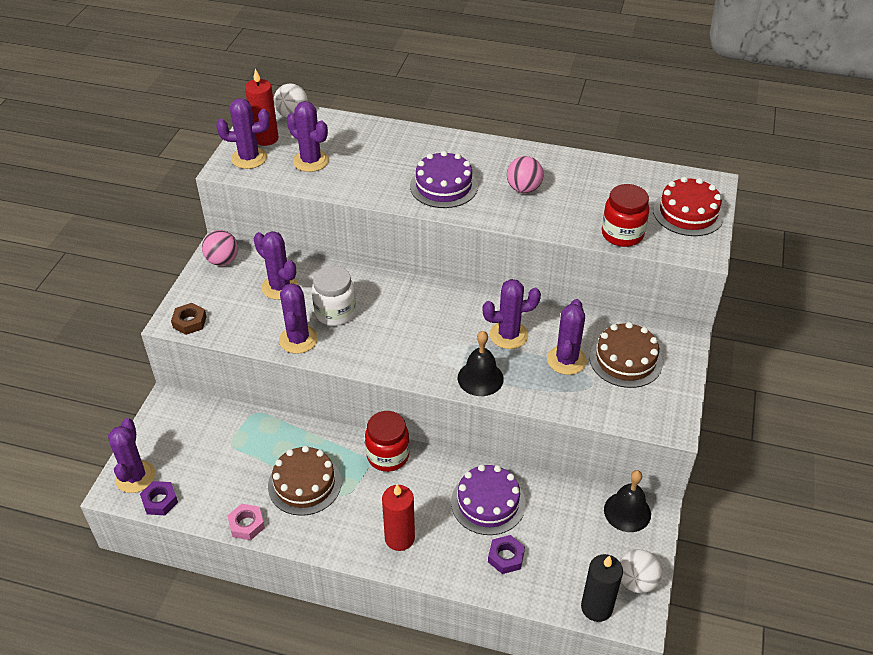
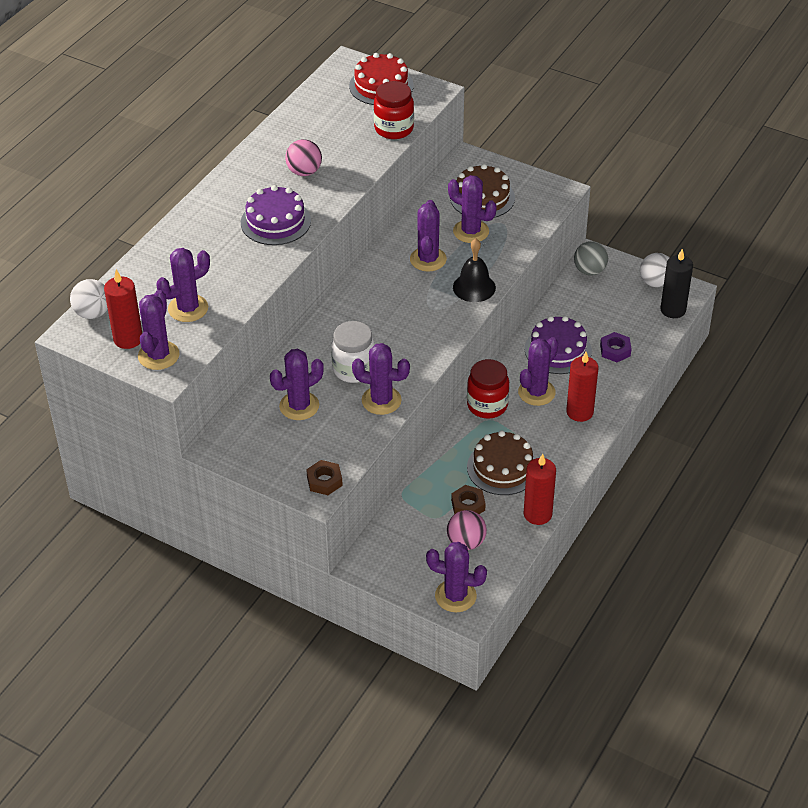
camera: 75 degrees left, 0 degrees up
purple nut [140,481,178,515] -> none
pink ball [202,230,238,266] -> pink ball moved to [447,510,487,550]
pink nut [227,504,265,540] -> red candle [524,454,556,525]
black bell [604,470,651,532] -> grey ball [574,241,608,276]
none -> brown nut [451,485,486,514]
none -> purple cactus [518,337,558,406]

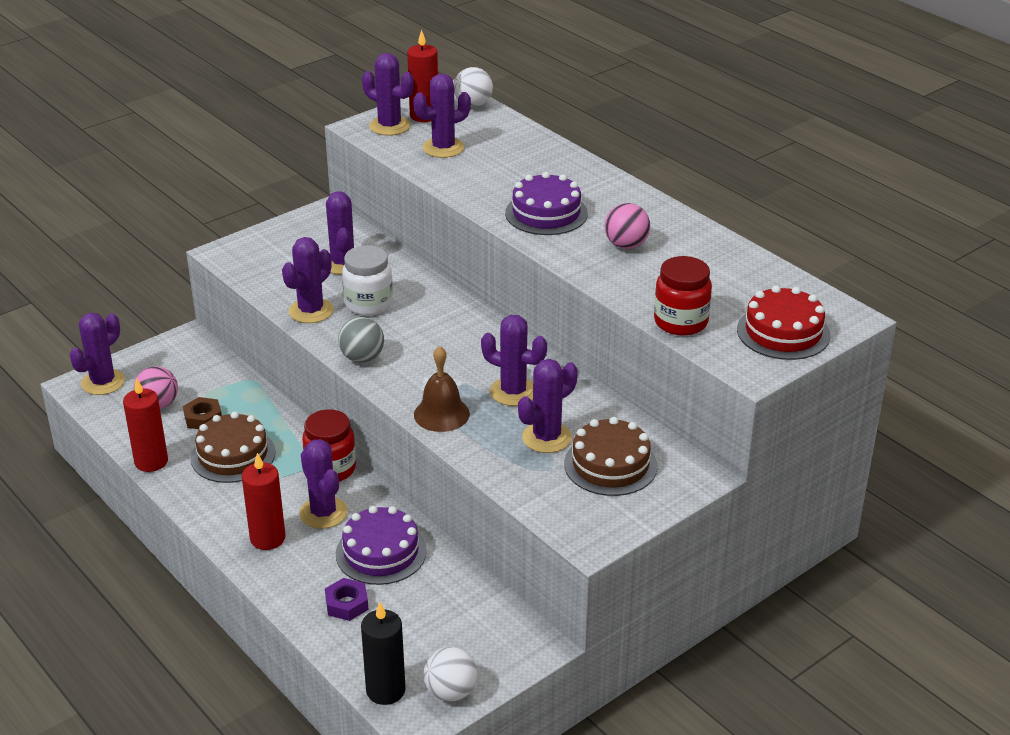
camera: 110 degrees right, 10 degrees down
purple cactus [156,248,210,322] -> purple cactus turned 75 degrees clockwise [413,74,471,158]
brown nut [306,460,343,495] -> none
black bell [453,239,496,302] -> brown bell [414,346,470,432]
grey ball [574,241,608,276] -> grey ball moved to [338,317,384,363]

